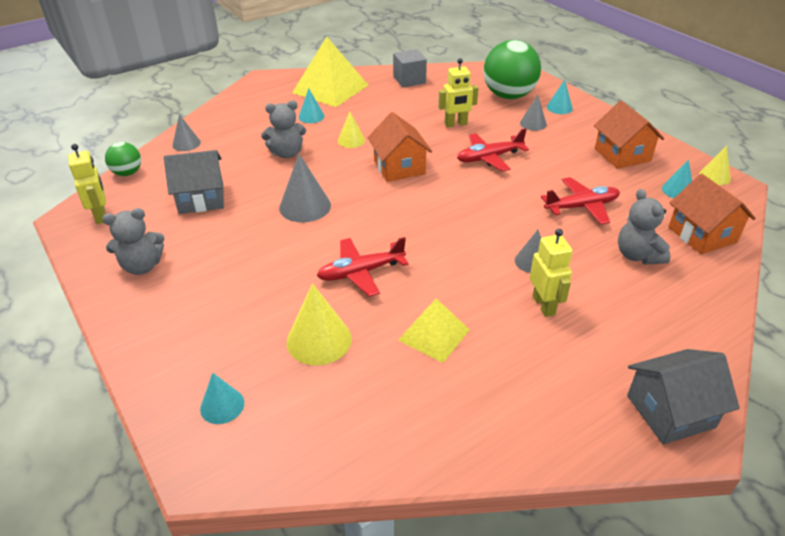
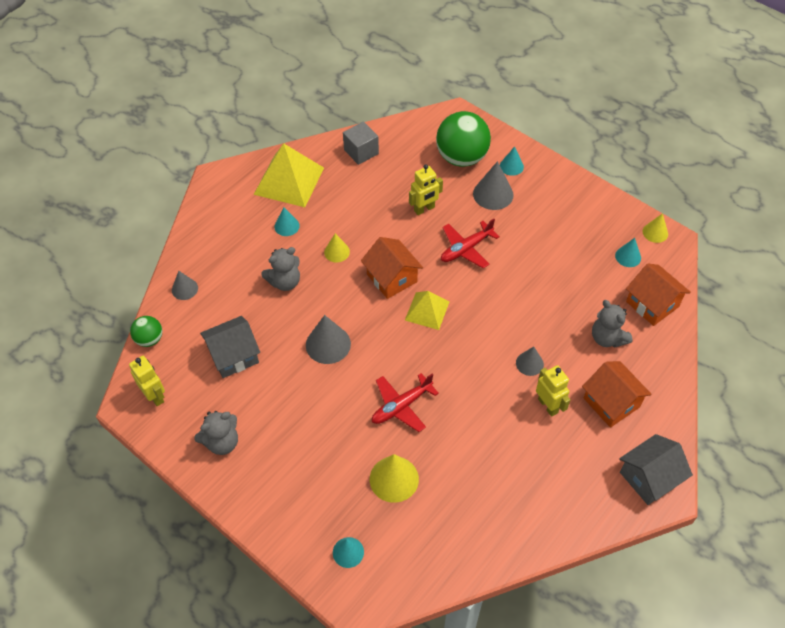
camera: 15 degrees left, 15 degrees up
yellow pyramid [398,298,470,363] -> yellow pyramid moved to [405,291,449,330]
grey cone [520,95,547,131] -> grey cone [473,161,514,210], size x1.64
red plane [541,177,620,225] -> none
orange house [594,101,664,169] -> orange house moved to [582,361,652,428]

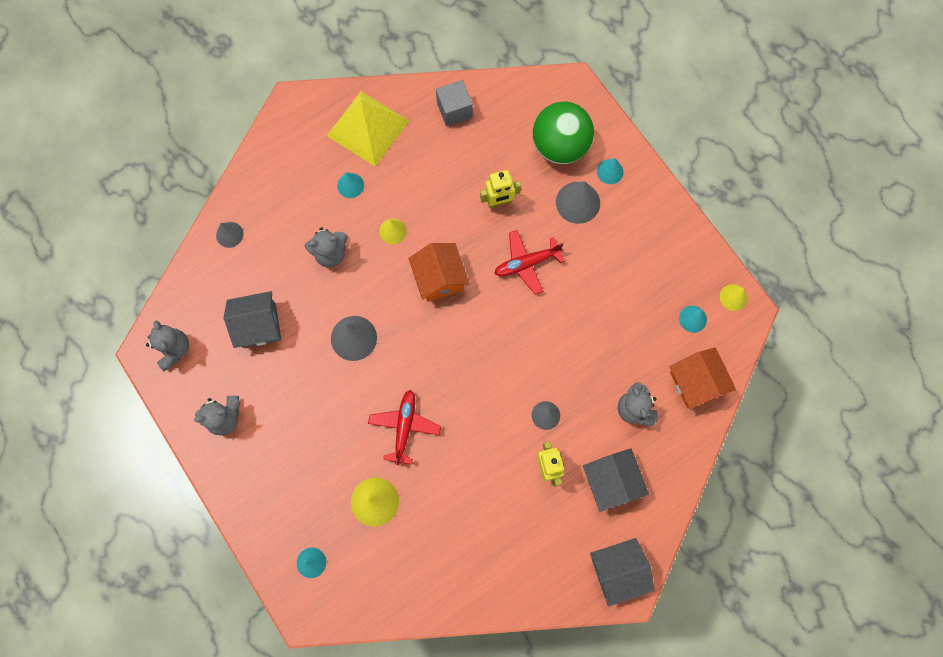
camera: 15 degrees right, 20 degrees up
yellow robot [129,356,165,406] -> grey teddy bear [146,321,189,371]
green ball [130,316,162,347] -> none
red plane [372,373,439,432] -> red plane turned 120 degrees clockwise [368,390,441,465]
yellow pyramid [405,291,449,330] -> none
orange house [582,361,652,428] -> grey house [583,449,649,512]

